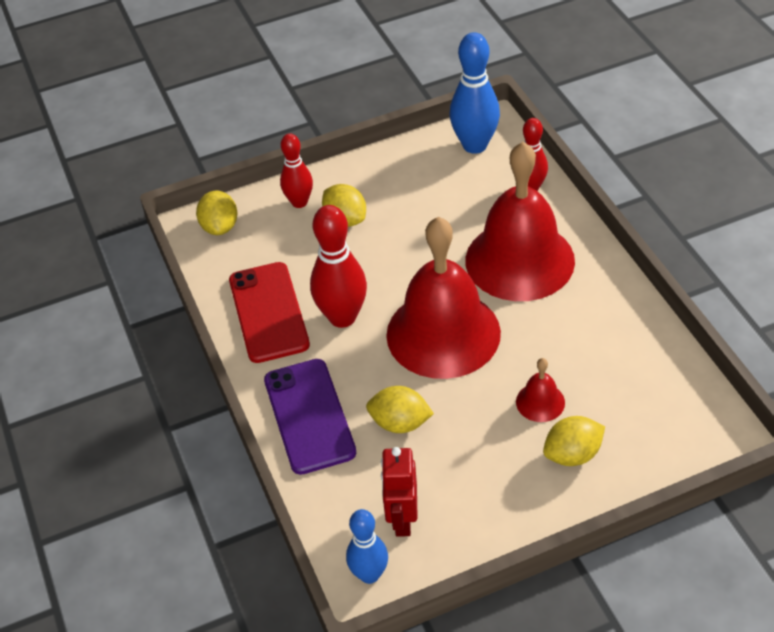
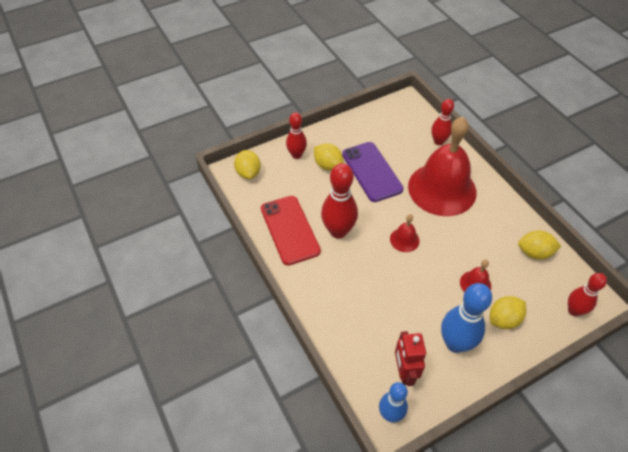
camera: 10 degrees left, 5 degrees up
purple phone [264,359,356,475] -> purple phone moved to [342,142,403,202]
yellow lemon [366,386,434,433] -> yellow lemon moved to [518,230,561,259]
red bell [386,217,501,379] -> red bell [390,214,420,252], size x0.41
blue bowling pin [450,32,500,154] -> blue bowling pin moved to [441,283,492,353]
none -> red bowling pin [568,273,607,316]

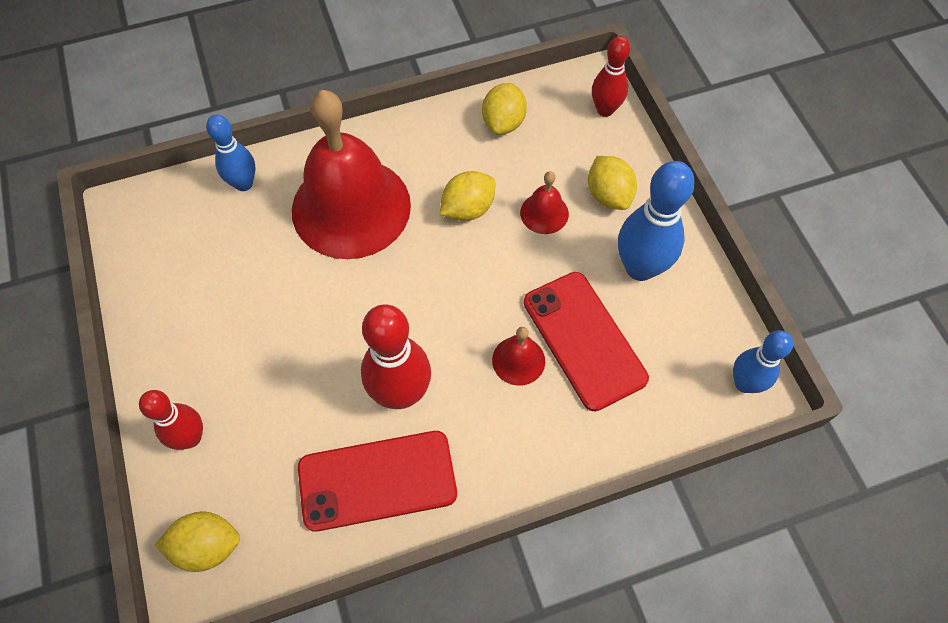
camera: 80 degrees left, 10 degrees up
yellow lemon [314,143,343,171] -> yellow lemon moved to [440,171,495,221]
purple phone [342,142,403,202] -> none
red bell [390,214,420,252] -> red bell moved to [492,327,545,386]
red robot [395,331,426,386] -> none
red bowling pin [431,99,454,145] -> blue bowling pin [206,115,256,191]
none -> red phone [524,272,649,412]

